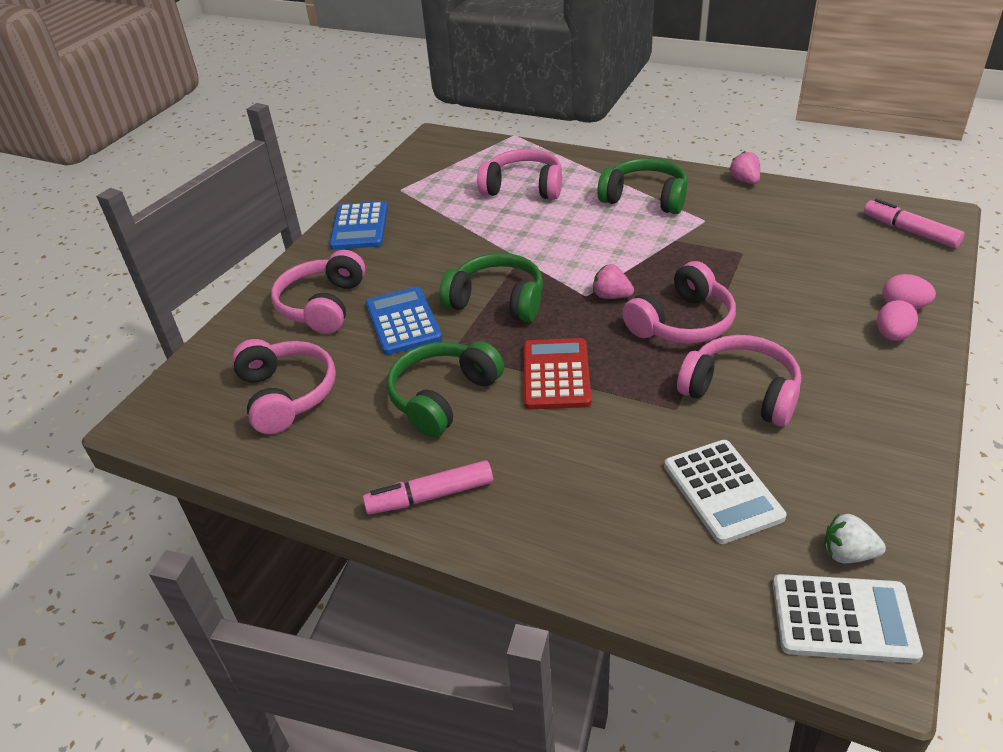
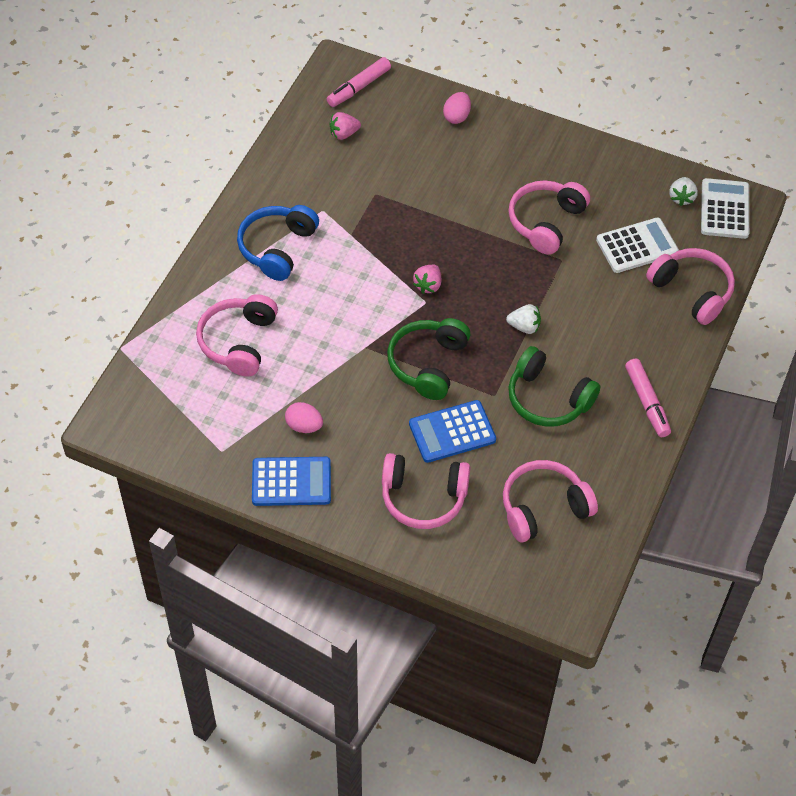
camera: 95 degrees left, 15 degrees up
red calculator [524,338,592,409] -> white strawberry [506,304,541,334]
green headphones [597,158,688,214] -> blue headphones [237,205,319,281]
pink headphones [622,261,736,344] -> pink headphones moved to [646,248,735,325]
pink strawberry [729,151,760,184] -> pink strawberry moved to [329,112,361,140]
pink egg [877,300,918,341] -> pink egg moved to [285,402,323,433]

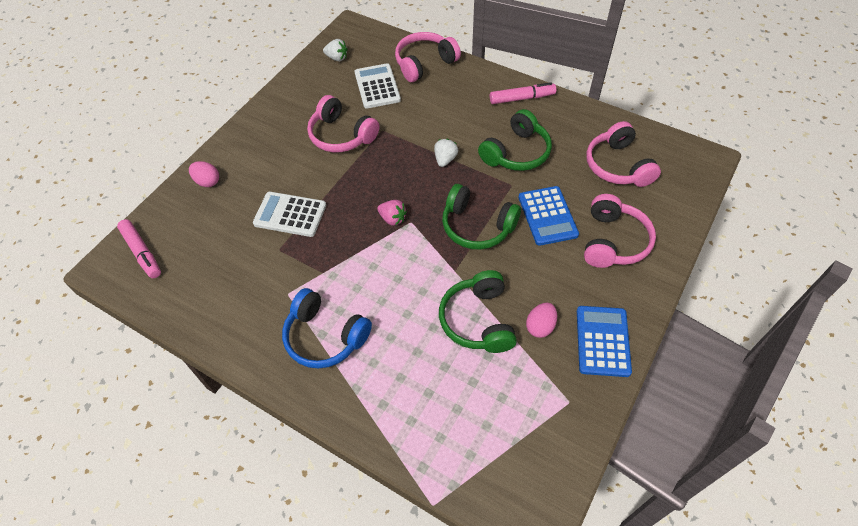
camera: 80 degrees left, 0 degrees up
pink headphones [196,294,278,377] -> none
pink strawberry [329,112,361,140] -> none
white calculator [701,178,749,239] -> white calculator moved to [253,192,326,237]
none -> green headphones [439,270,517,353]

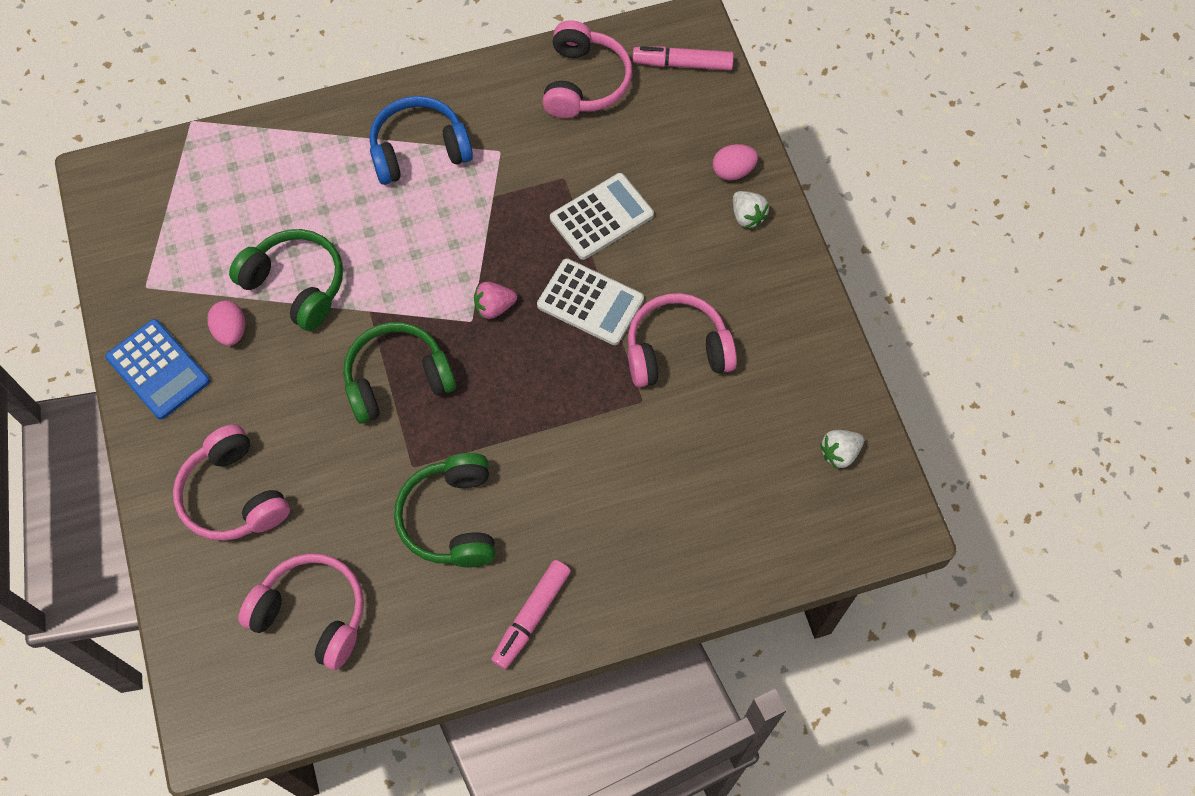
camera: 130 degrees right, 10 degrees up
white calculator [355,63,401,109] -> white calculator moved to [537,258,644,345]
pink headphones [395,32,461,82] -> pink headphones moved to [542,20,632,118]
white strawberry [434,139,458,167] -> white strawberry moved to [733,191,769,228]
blue calculator [519,186,579,246] -> none

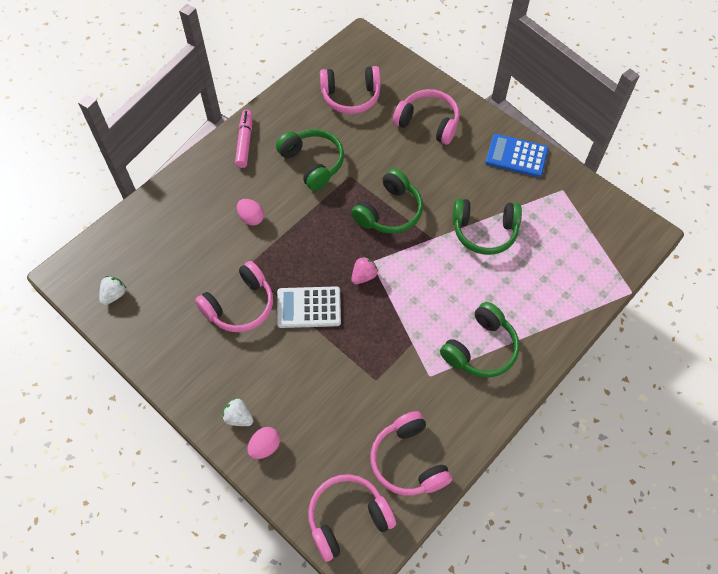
camera: 150 degrees right, 5 degrees down
pink egg [207,300,245,346] -> pink egg moved to [237,199,264,226]
blue headphones [370,96,473,185] -> green headphones [440,302,519,378]
white calculator [550,173,654,260] -> none
pink marker [632,46,734,70] -> pink headphones [308,474,396,562]

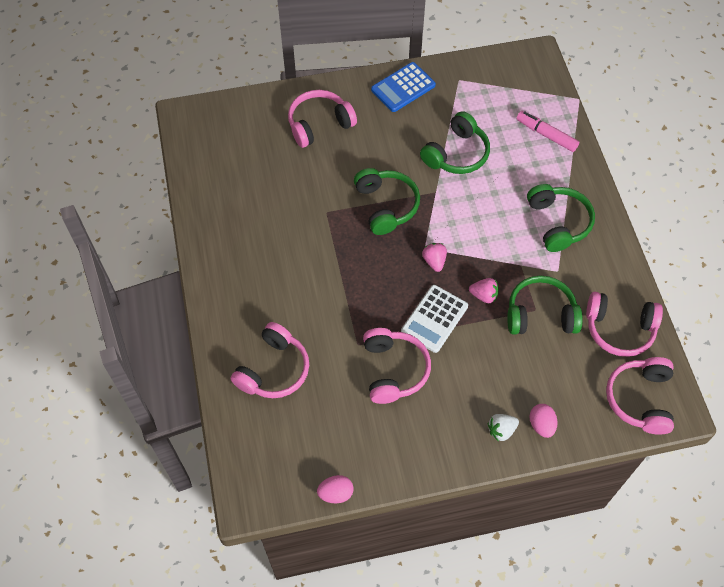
camera: 55 degrees left, 0 degrees up
white strawberry [99,276,127,305] -> none
pink marker [235,110,252,168] -> pink marker moved to [516,111,579,152]
pink egg [237,199,264,226] -> pink egg moved to [317,475,354,503]
green headphones [276,129,344,191] -> green headphones moved to [507,275,583,334]
pink headphones [320,66,381,114] -> pink headphones moved to [231,322,309,398]
none -> pink strawberry [469,278,499,303]

